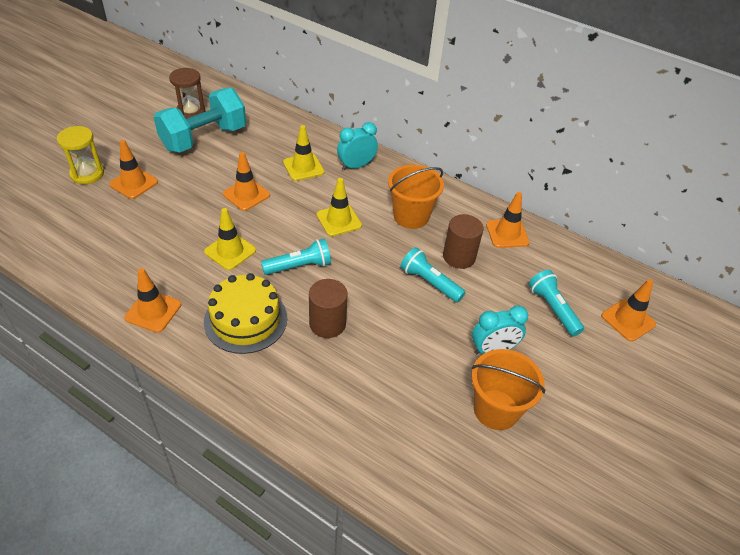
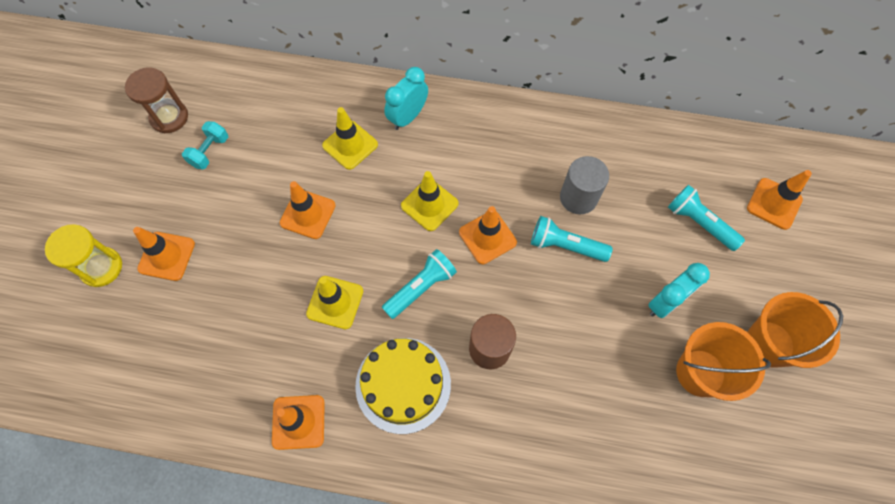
camera: 20 degrees left, 20 degrees up
turquoise dumbbell [154,88,246,153] -> turquoise dumbbell [182,121,228,169], size x0.43
orange bucket [388,165,444,229] -> orange bucket moved to [747,292,843,368]
brown cylinder [443,214,483,269] -> grey cylinder [560,156,609,214]
orange traffic cone [486,192,530,248] -> orange traffic cone moved to [459,206,517,264]

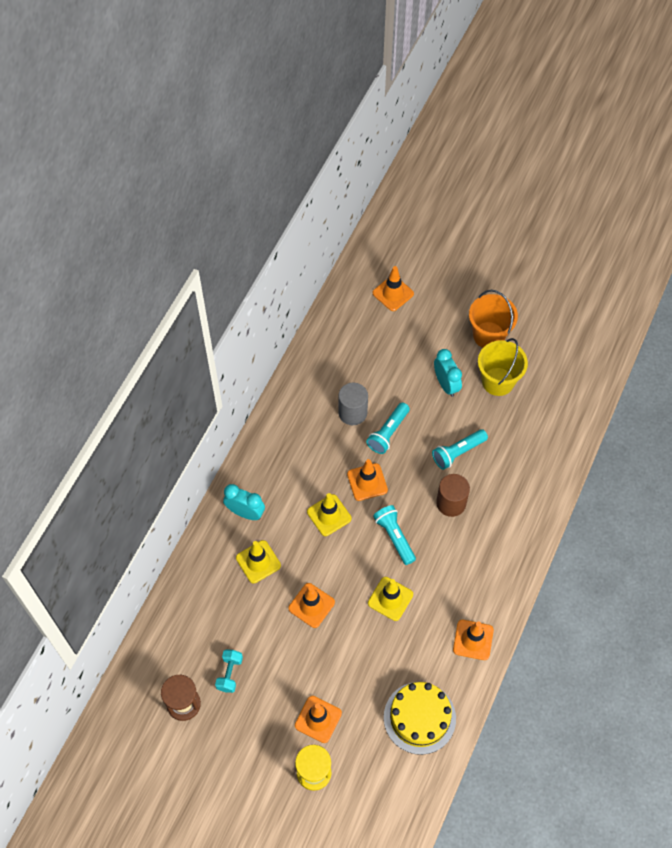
camera: 75 degrees left, 5 degrees down
turquoise dumbbell [182,121,228,169] -> turquoise dumbbell turned 60 degrees clockwise [215,649,243,693]
yellow cake [355,338,451,434] -> yellow cake moved to [384,682,456,755]
turquoise clock [384,67,428,130] -> turquoise clock turned 150 degrees clockwise [223,484,265,520]
turquoise flashlight [668,185,745,251] -> turquoise flashlight moved to [432,429,488,470]
orange bucket [676,322,771,401] -> yellow bucket [478,338,528,396]

